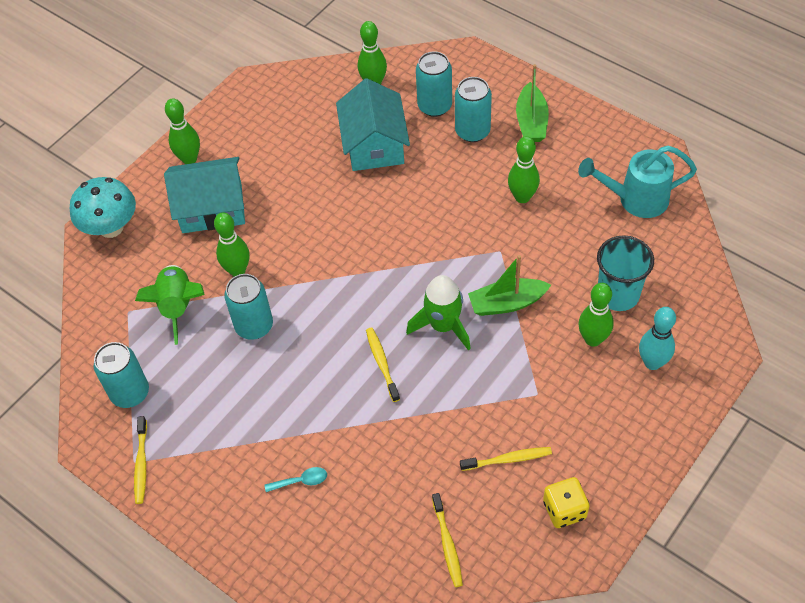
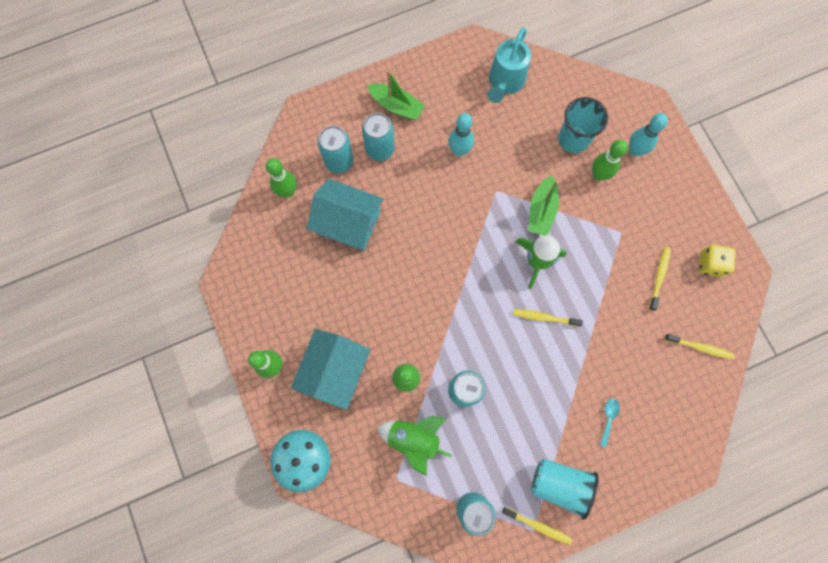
camera: 65 degrees left, 20 degrees up
green bowling pin [508,136,540,203] -> turquoise bowling pin [448,113,474,156]
none -> turquoise cup [531,459,599,520]

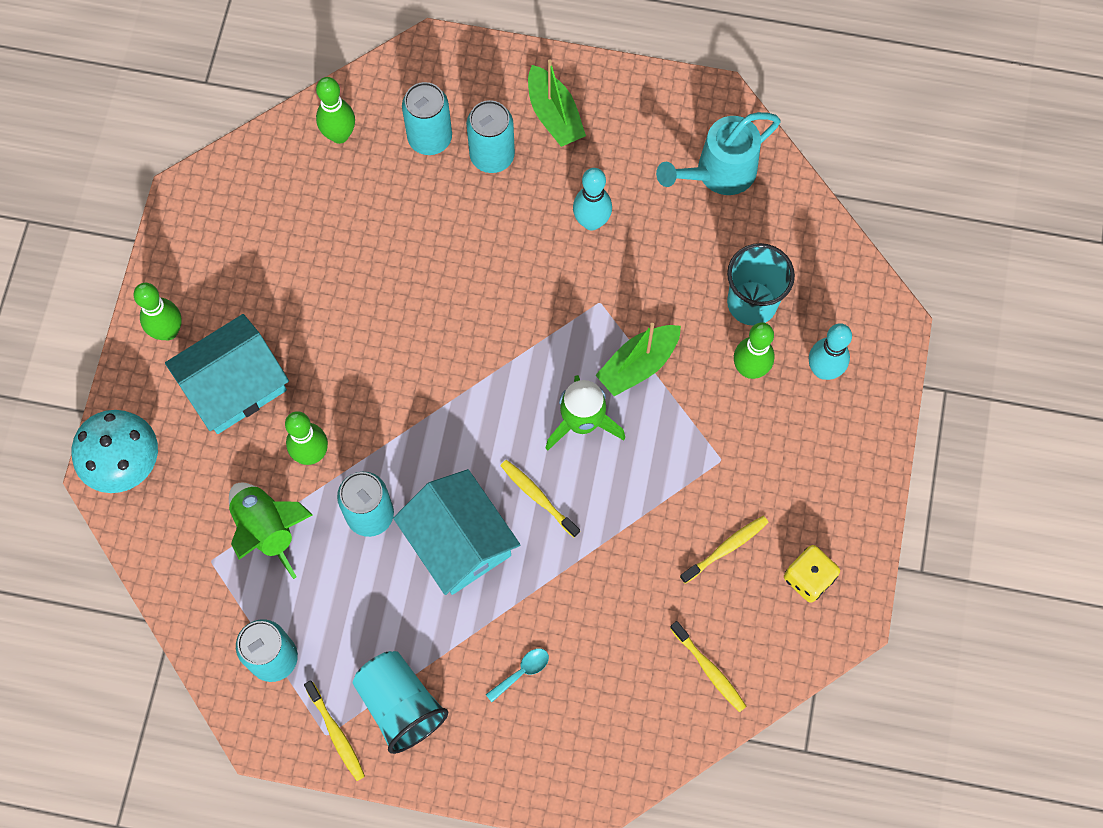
camera: 35 degrees right, 5 degrees down
turquoise house [307,179,384,251] -> turquoise house moved to [393,469,520,595]

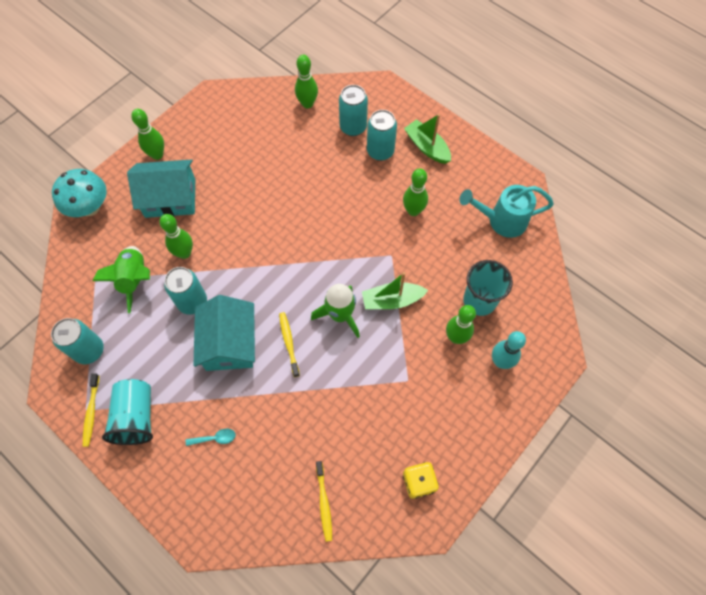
camera: 30 degrees right, 5 degrees down
green boat [528,59,586,147] -> green boat turned 135 degrees clockwise [404,114,451,164]
turquoise bowling pin [573,168,612,231] -> green bowling pin [403,168,428,216]
yellow toothbrush [680,516,769,584] -> none

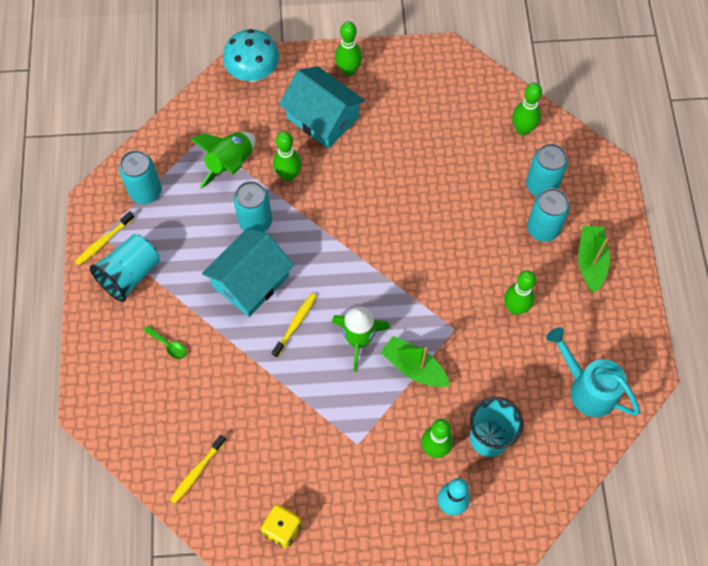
camera: 45 degrees right, 0 degrees up
turquoise spoon [186,429,236,446] -> green spoon [143,326,186,359]

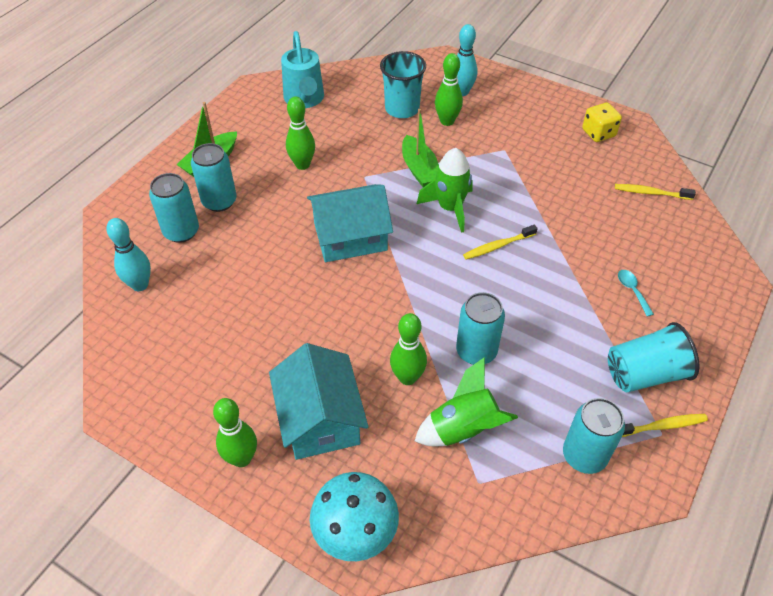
camera: 145 degrees left, 15 degrees down
green spoon [143,326,186,359] -> turquoise spoon [618,270,654,317]
yellow toothbrush [170,435,226,504] -> yellow toothbrush turned 150 degrees counterclockwise [615,184,696,200]
turquoise house [202,228,294,317] -> turquoise house moved to [307,184,393,262]
green bowling pin [512,83,542,135] -> turquoise bowling pin [106,218,151,291]

